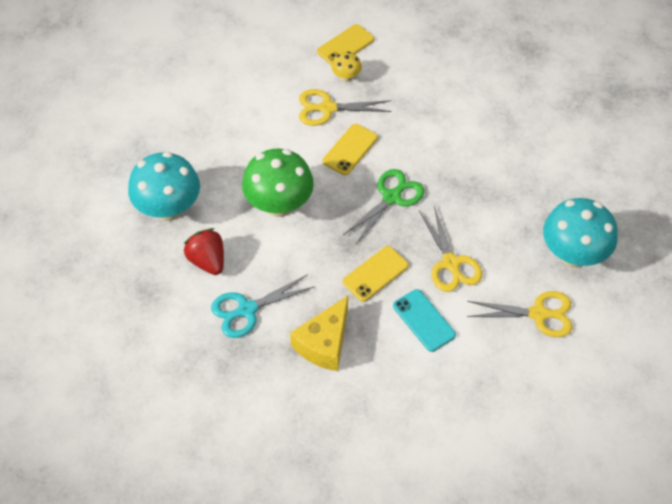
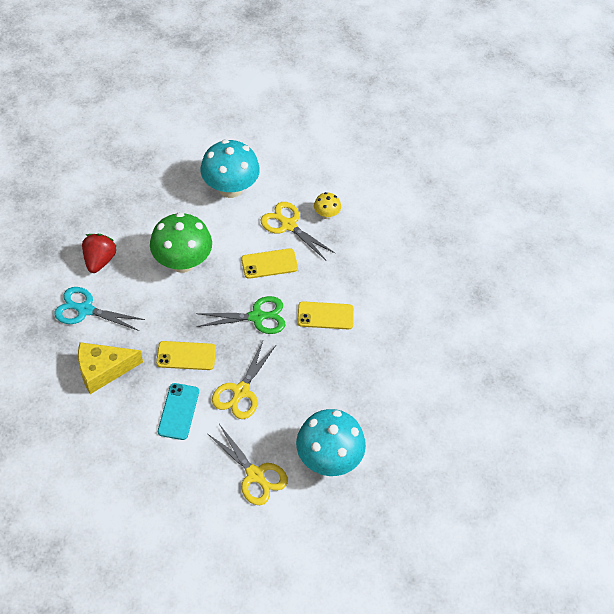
camera: 40 degrees right, 0 degrees up
turquoise mushroom [128,152,200,221] -> turquoise mushroom moved to [201,139,260,198]
yellow phone [317,24,374,66] -> yellow phone moved to [297,301,354,330]

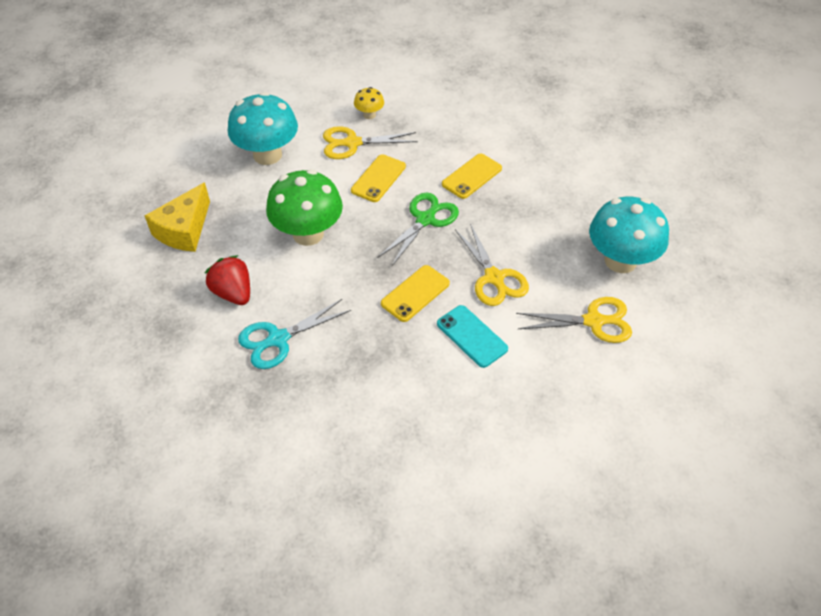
camera: 45 degrees left, 5 degrees down
yellow cheese [78,342,143,394] -> yellow cheese moved to [145,182,210,252]

